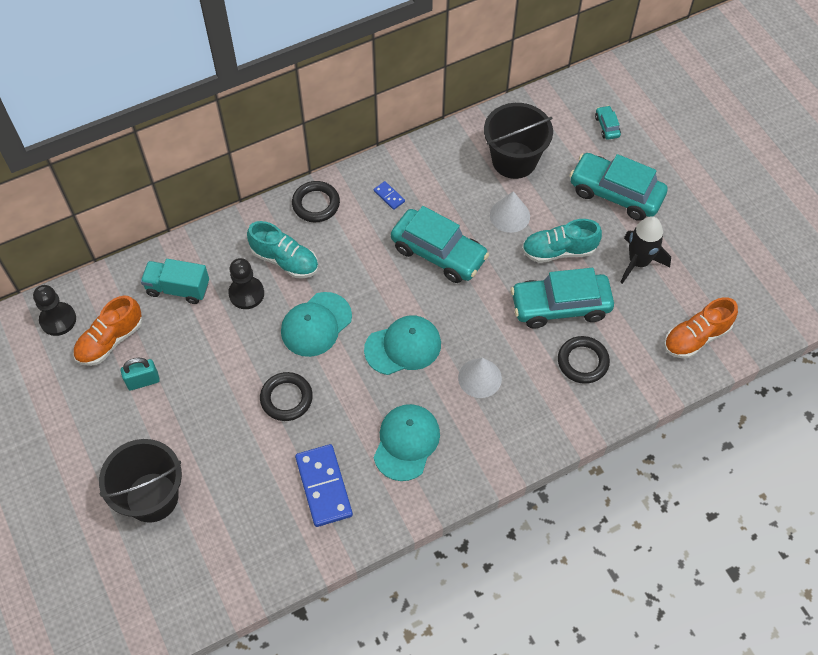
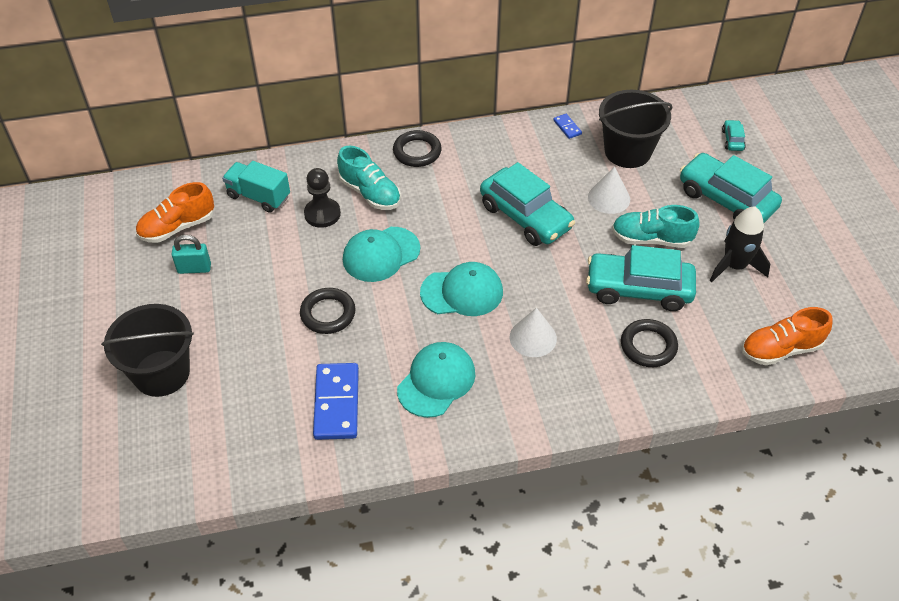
camera: 15 degrees right, 10 degrees down
black pawn [33,285,76,336] -> none
blue domino [374,181,405,210] -> blue domino moved to [553,114,582,139]

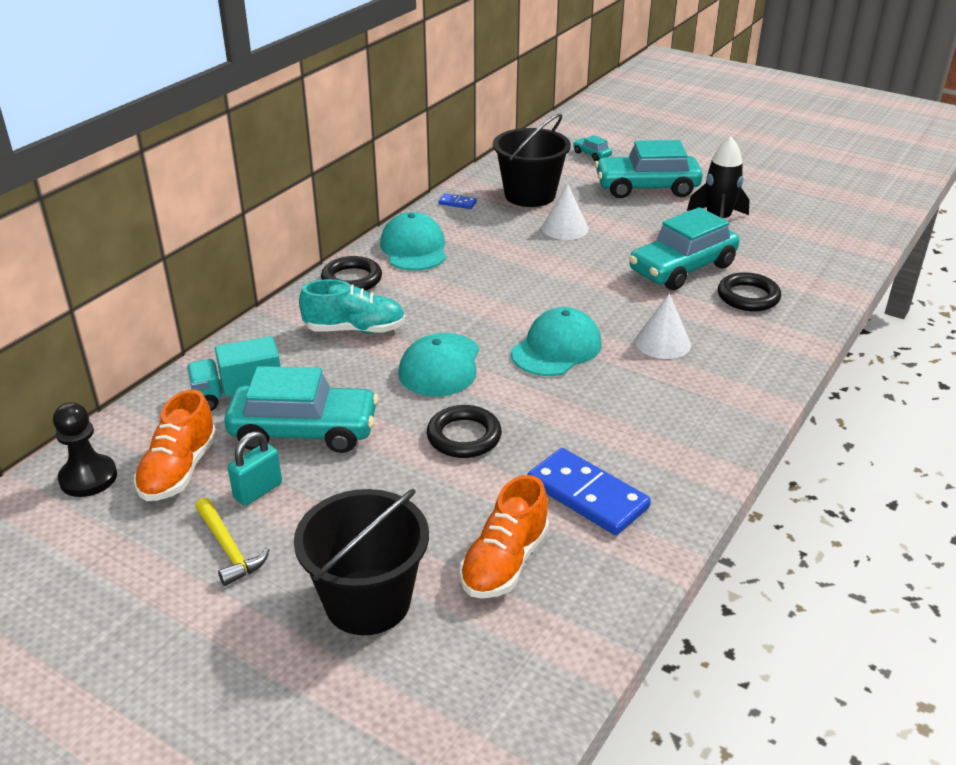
camera: 45 degrees left, 15 degrees down
black pawn [304,168,341,228] -> black pawn moved to [53,402,117,497]
turquoise cap [397,342,475,418] -> turquoise cap moved to [380,212,446,271]
turquoise car [480,162,575,246] -> turquoise car moved to [224,366,378,453]
turquoise shoe [612,205,700,248] -> none
orange shoe [742,307,833,366] -> orange shoe moved to [460,475,549,598]
none -> yellow hammer [195,498,270,586]

